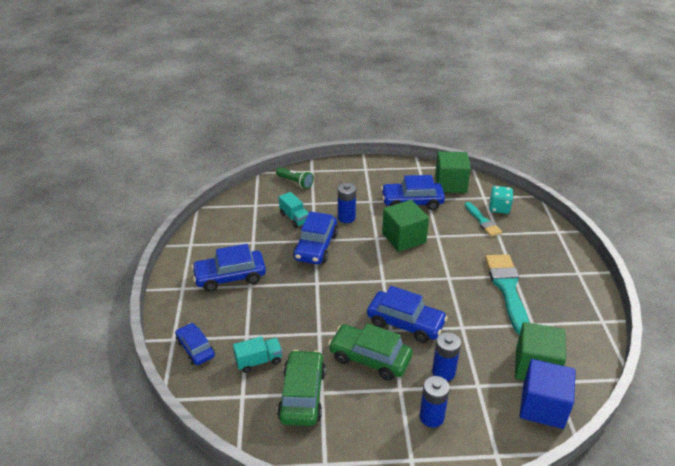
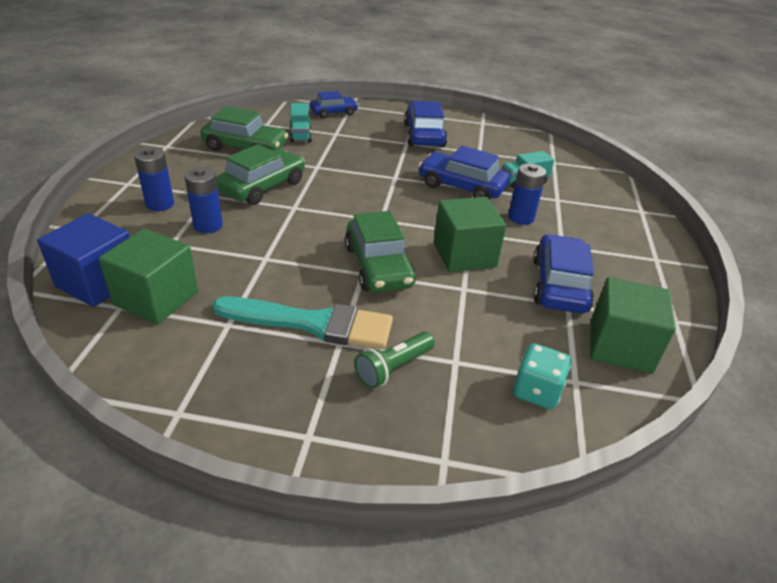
camera: 100 degrees right, 0 degrees up
green flashlight [276,167,314,189] -> green flashlight moved to [354,331,435,389]
blue car [367,286,448,343] -> none
turquoise brush [465,202,502,236] -> none
none -> green car [345,211,416,292]

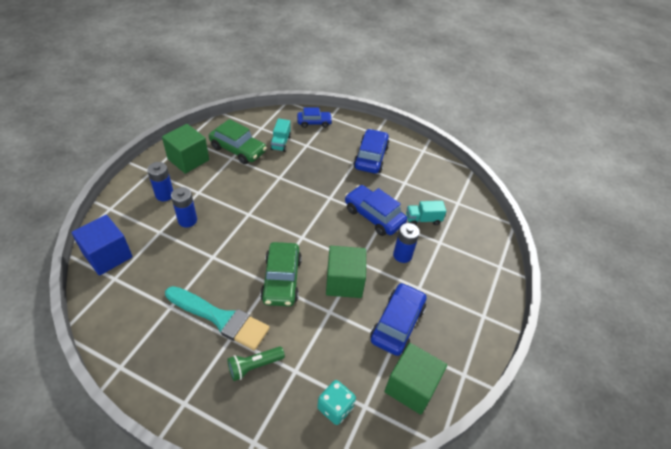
camera: 15 degrees right, 10 degrees up
green cube [99,228,198,324] -> green cube moved to [162,124,209,174]
green car [216,144,305,205] -> none

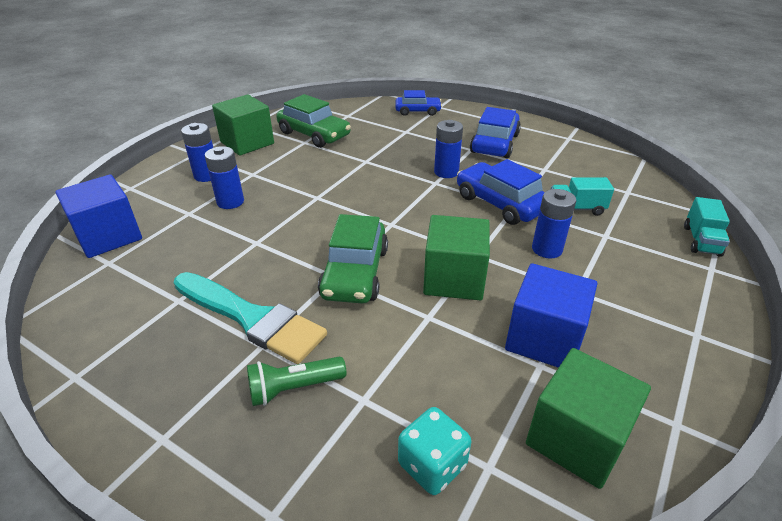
camera: 10 degrees right, 10 degrees down
turquoise truck [270,119,291,152] -> turquoise truck moved to [684,197,730,257]
blue car [370,283,427,356] -> blue cube [505,263,597,368]
none -> blue battery [434,120,463,178]

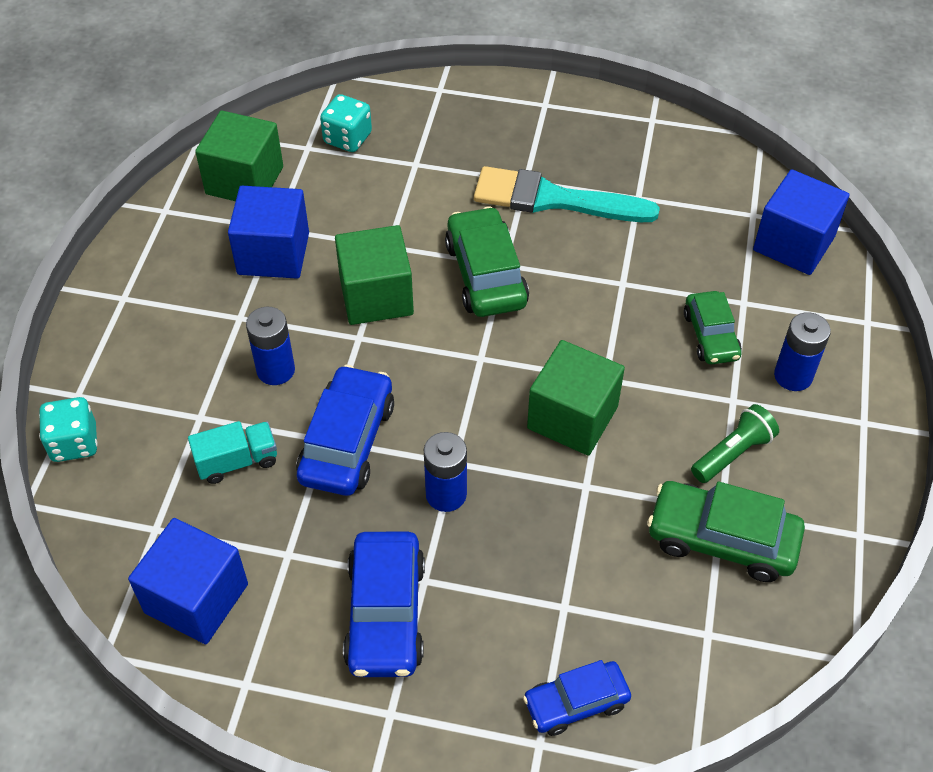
camera: 160 degrees right, 15 degrees up
blue battery [205,146,244,209] -> green car [684,291,742,365]
green cube [212,94,274,156] -> green cube moved to [527,340,625,455]
green flashlight [247,357,346,406] -> green flashlight moved to [691,404,779,483]
blue car [457,159,545,225] -> blue car turned 105 degrees counterclockwise [296,365,394,496]
turquoise truck [684,197,730,257] -> turquoise dice [39,397,98,462]
none -> blue cube [128,518,248,644]

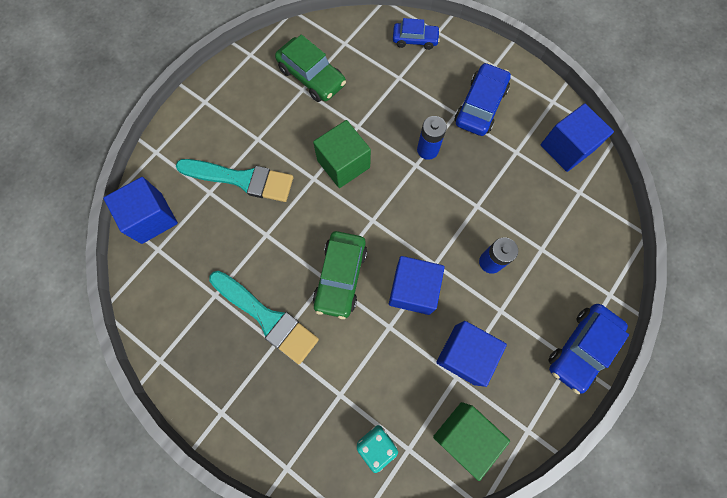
camera: 155 degrees left, 20 degrees up
turquoise dice [39,397,98,462] -> none
turquoise truck [188,421,277,484] -> none
blue car [296,365,394,496] -> blue car moved to [548,304,629,394]
green cube [335,225,414,325] -> blue cube [389,256,445,315]
green car [684,291,742,365] -> turquoise brush [176,159,293,202]
green flashlight [691,404,779,483] -> none
blue battery [774,312,831,391] -> none

